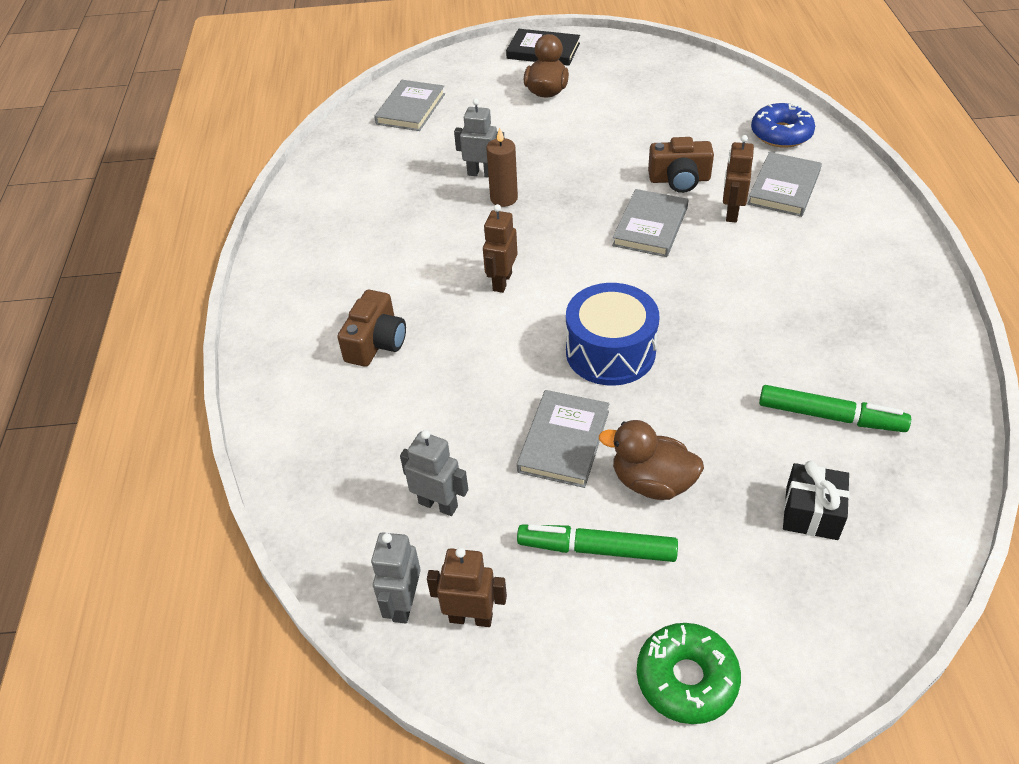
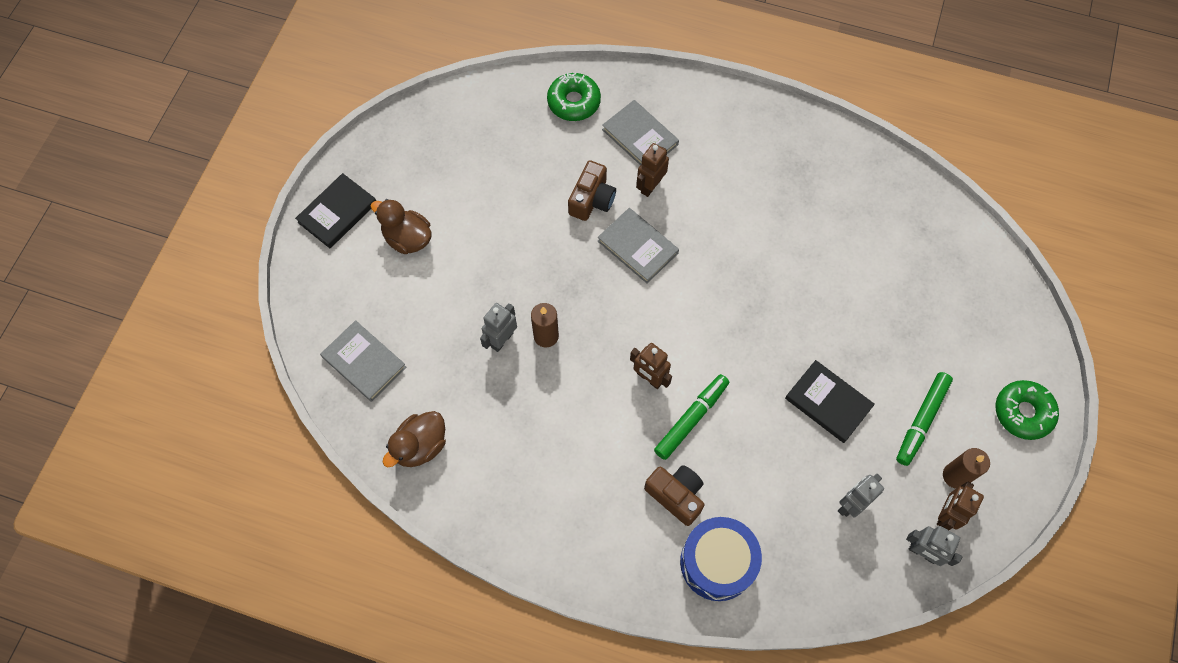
camera: 70 degrees left, 20 degrees up
grey book [517,390,609,488] -> black book [785,360,875,443]
blue drum [566,283,659,386] -> blue drum moved to [680,517,762,601]
brown duck [599,420,704,500] -> brown duck moved to [382,411,446,467]
brown robot [723,135,754,222] -> brown robot turned 90 degrees clockwise [636,143,669,197]
blue donut [751,103,815,148] -> green donut [547,73,601,121]
green marker [759,385,911,432] -> green marker moved to [654,374,729,460]
black gift [783,460,850,540] -> none
none -> brown candle [943,448,990,489]

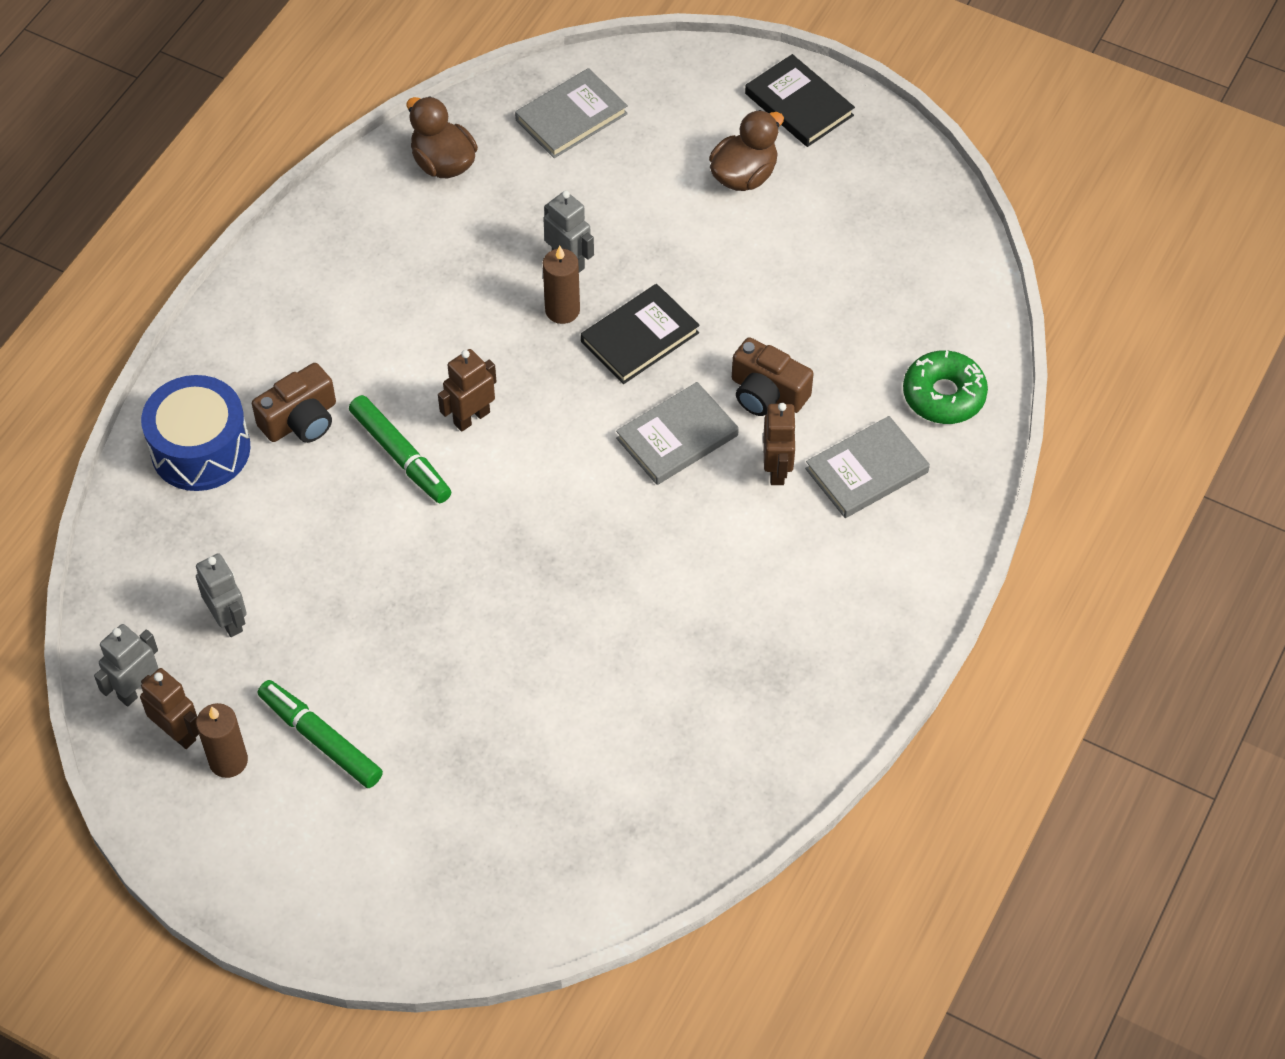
camera: 100 degrees right, 10 degrees down
brown robot [636,143,669,197] -> brown robot turned 45 degrees clockwise [763,403,797,485]
black book [785,360,875,443] -> black book moved to [581,284,700,384]
green donut [995,380,1059,440] -> none

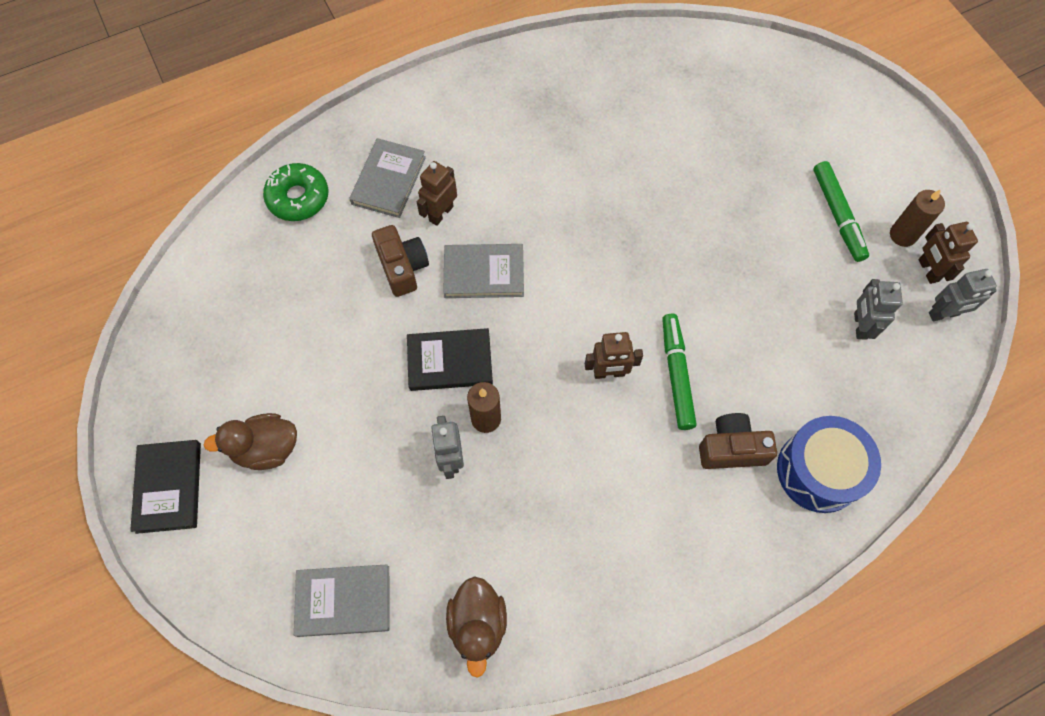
camera: 145 degrees left, 10 degrees up
grey book [805,416,930,518] -> grey book turned 75 degrees counterclockwise [349,138,426,218]

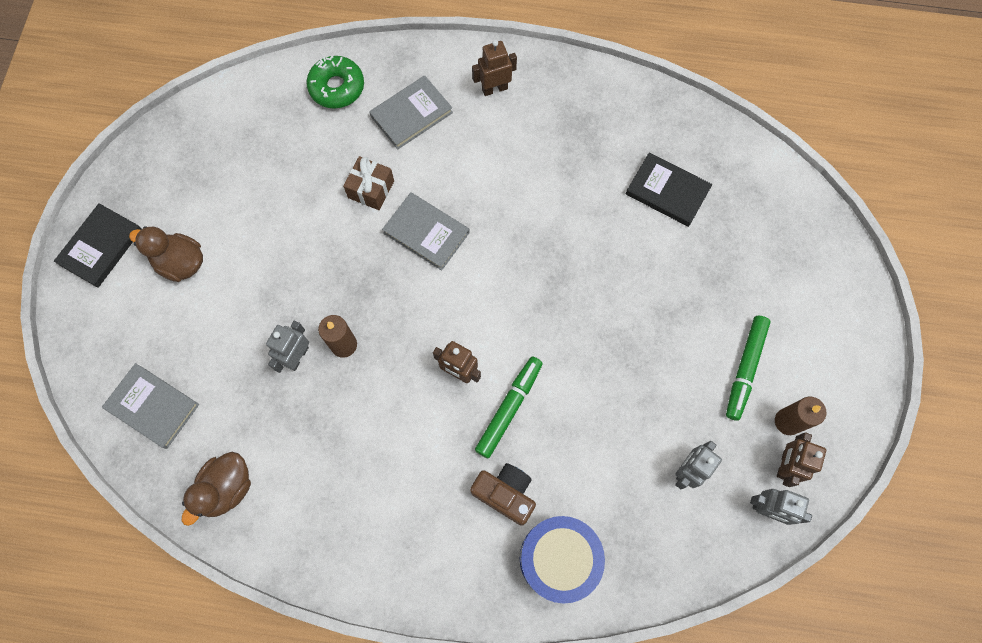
camera: 35 degrees right, 5 degrees up
brown camera [372,225,429,297] -> brown gift [343,156,394,210]
black book [407,328,493,391] -> black book moved to [626,152,712,227]
brown robot [417,161,457,226] -> brown robot moved to [472,40,517,96]

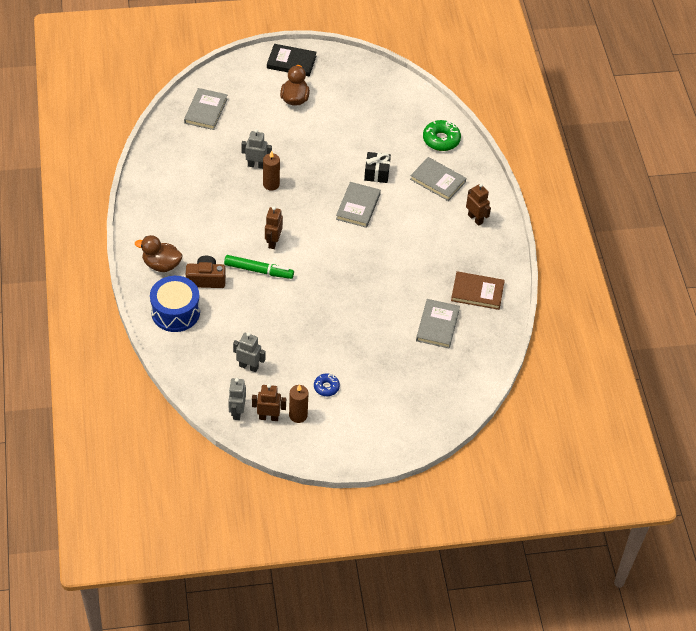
camera: 70 degrees right, 20 degrees down
brown duck [182,452,251,526] -> brown duck moved to [135,235,182,272]
brown gift [343,156,394,210] -> black gift [364,152,391,183]
brown camera [470,463,536,526] -> brown camera turned 105 degrees counterclockwise [186,256,226,288]
black book [626,152,712,227] -> grey book [416,299,460,349]
green marker [726,316,770,421] -> blue donut [314,373,340,396]
none -> brown book [451,271,505,310]

